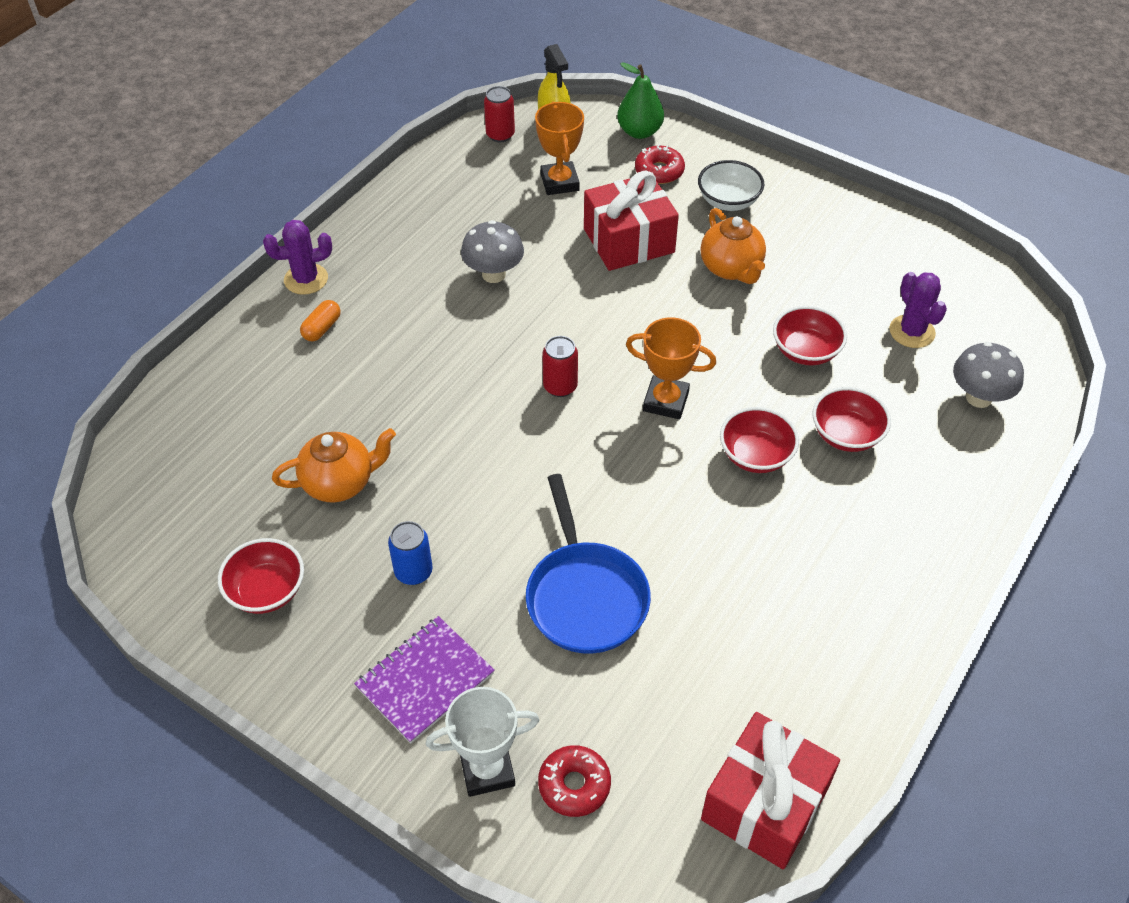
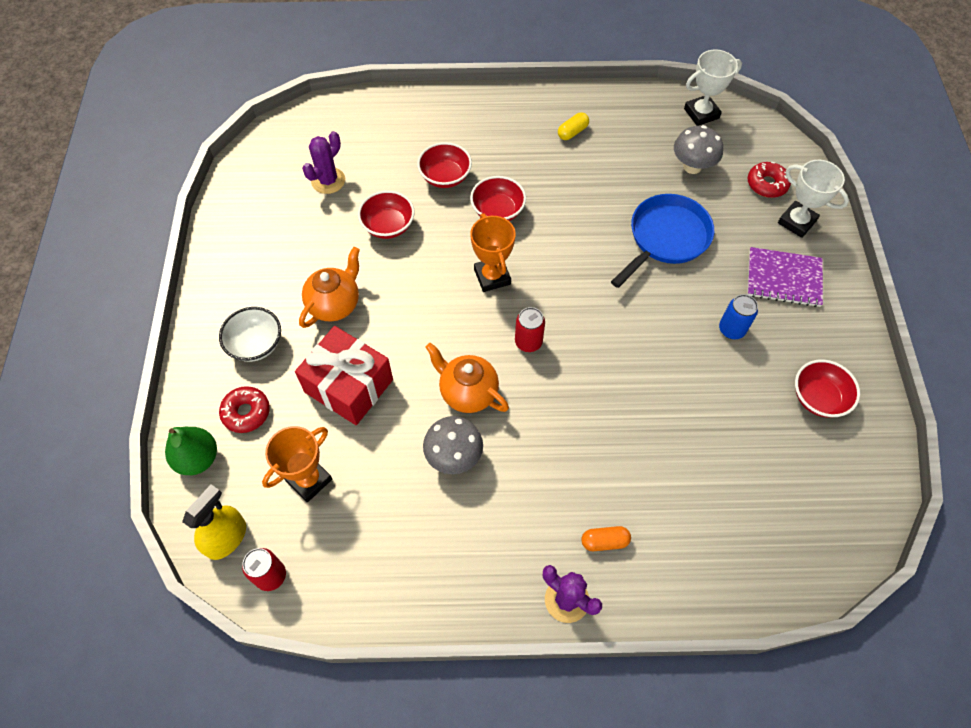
camera: 125 degrees left, 10 degrees up
orange teapot [272,428,396,502] -> orange teapot moved to [425,343,509,413]
red gift [701,712,840,869] -> white trophy [684,49,742,126]
grey mushroom [953,342,1024,408] -> grey mushroom moved to [674,125,723,174]
none -> yellow capsule [558,112,589,140]

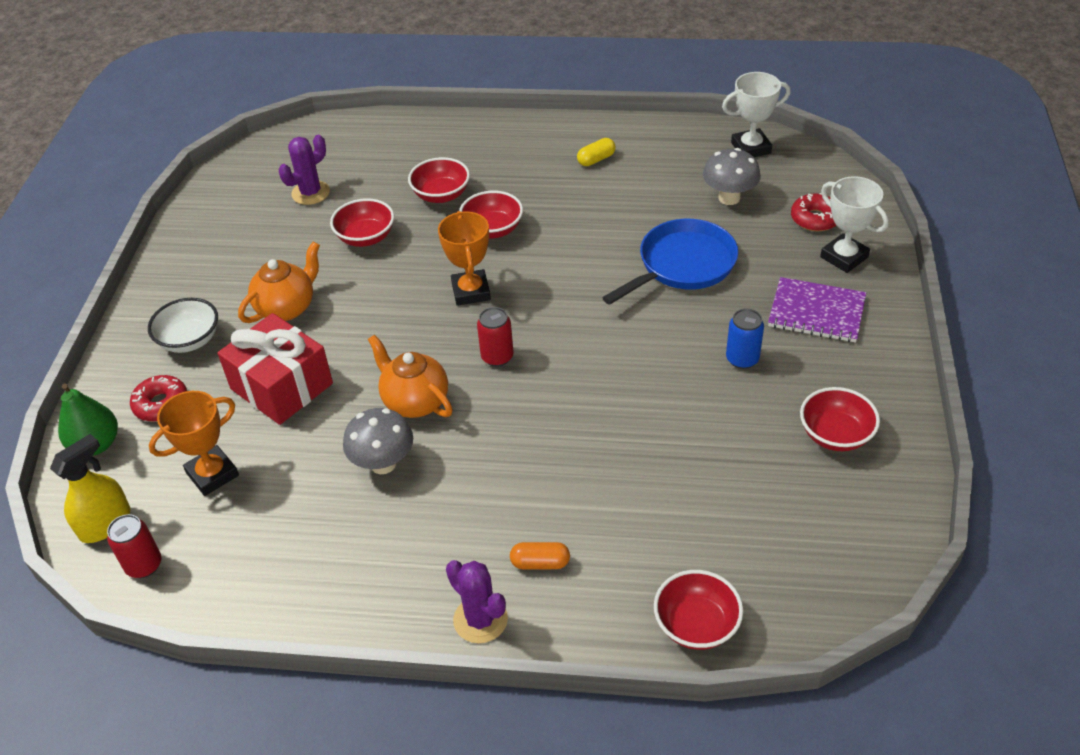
camera: 10 degrees right, 15 degrees down
none -> red bowl [654,570,743,650]

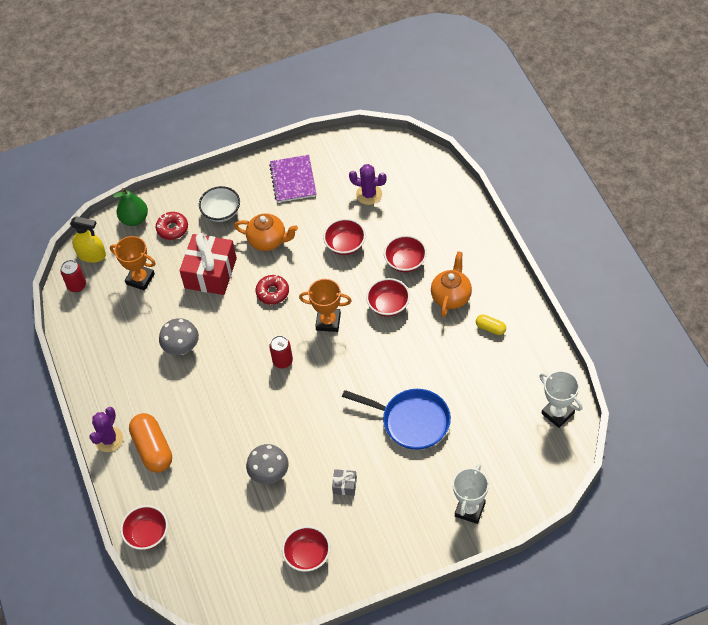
camera: 65 degrees right, 10 degrees up
orange teapot [368,335,453,418] -> orange teapot moved to [431,251,472,317]
orange trophy [438,211,491,306] -> orange trophy turned 45 degrees clockwise [299,279,352,332]
orange capsule [510,542,570,569] -> orange capsule [129,413,172,473], size x2.00
grey mushroom [703,148,761,205] -> grey mushroom moved to [246,444,288,484]
blue can [726,308,764,369] -> grey gift [332,469,357,496]
purple notebook [768,277,866,342] -> purple notebook moved to [269,155,316,203]
red donut [791,193,836,231] -> red donut moved to [256,275,289,305]

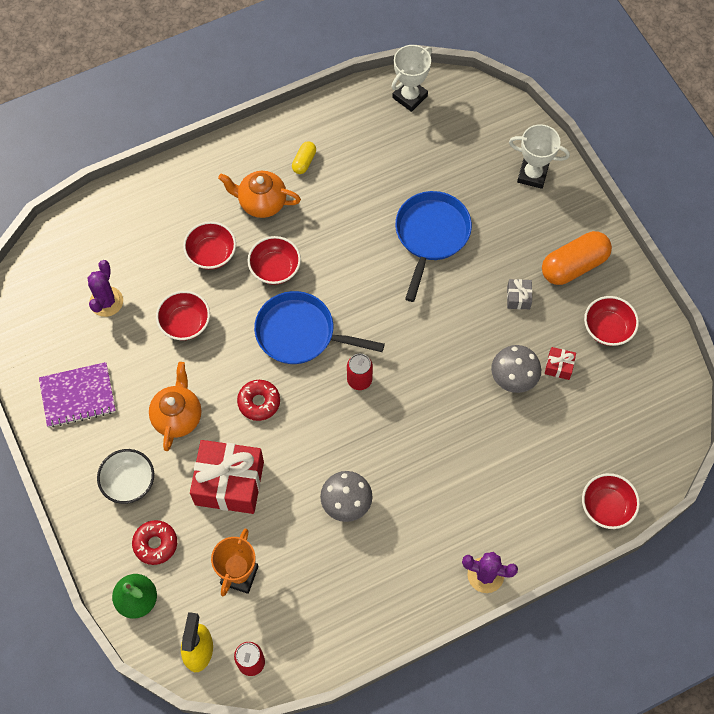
camera: 100 degrees left, 10 degrees up
orange capsule [129,413,172,473] -> orange capsule moved to [542,231,612,285]
orange trophy [299,279,352,332] -> blue pan [254,291,385,364]
none -> red gift [545,347,576,380]

